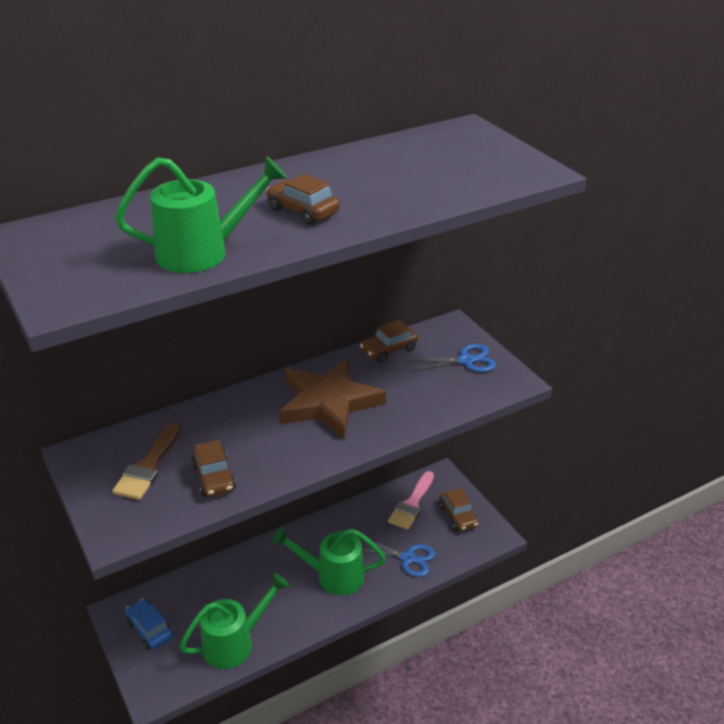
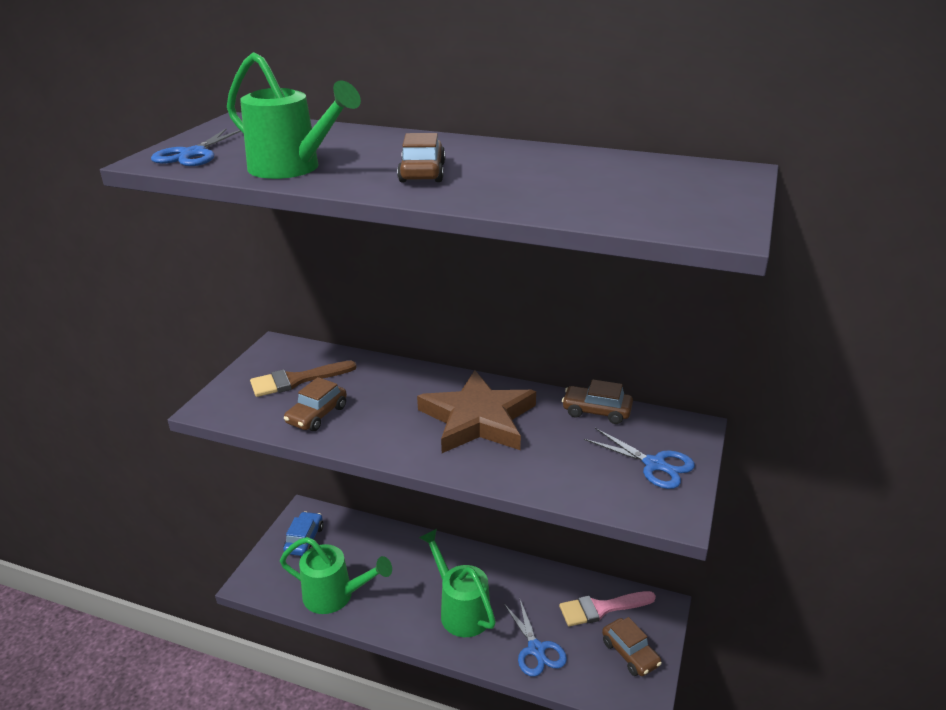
camera: 50 degrees right, 5 degrees down
brown car [439,488,479,532] -> brown car turned 60 degrees counterclockwise [602,617,662,676]
none -> blue scissors [151,128,241,166]

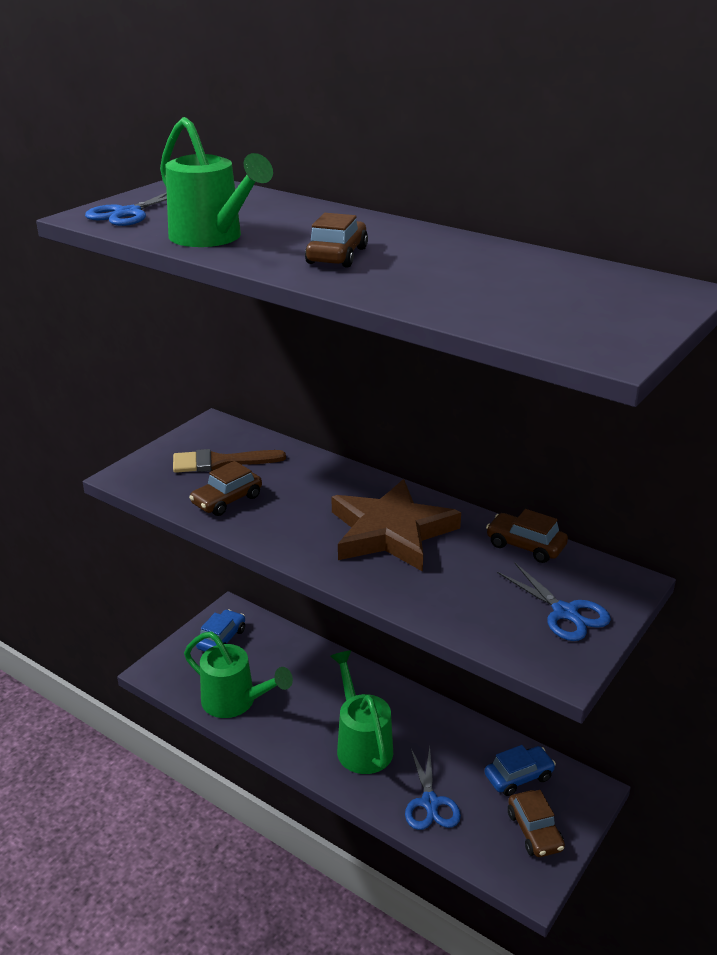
camera: 15 degrees right, 0 degrees up
pink brush [559,591,656,626] -> blue car [485,745,556,796]

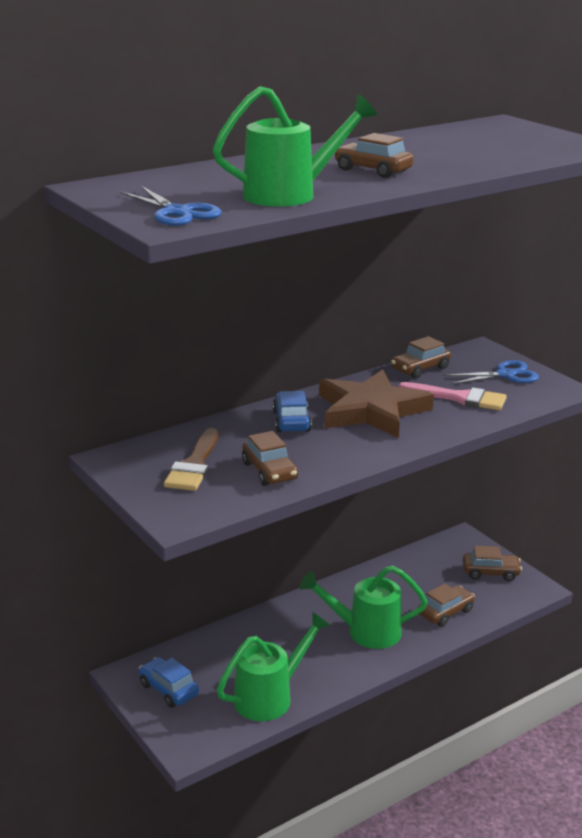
camera: 70 degrees left, 5 degrees down
blue scissors [405,747,461,830] -> brown car [418,584,475,627]
blue car [485,745,556,796] -> blue car moved to [273,391,312,432]
none -> pink brush [398,382,507,410]

